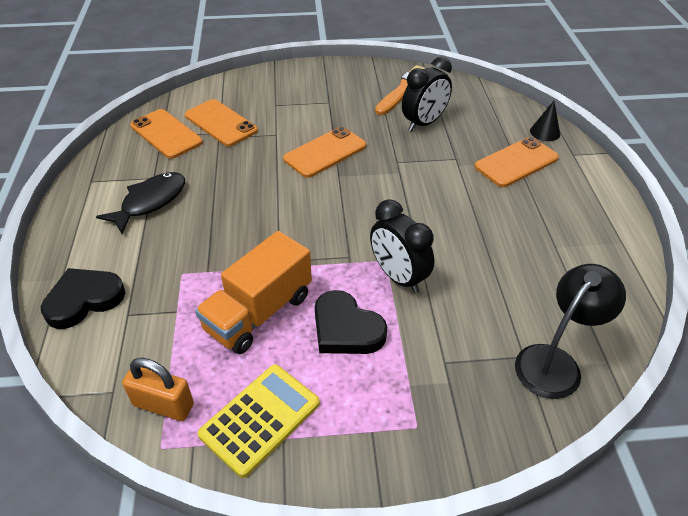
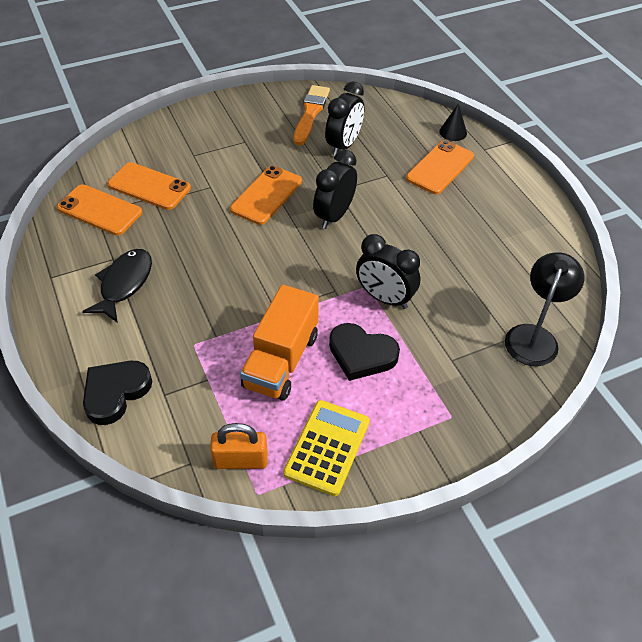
camera: 20 degrees left, 5 degrees up
none -> black clock [313,150,357,229]

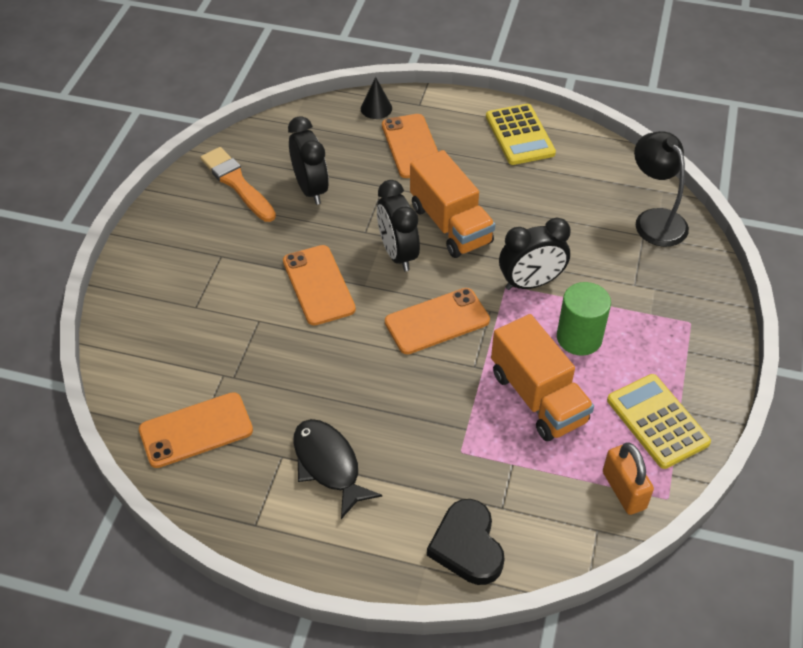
camera: 50 degrees left, 0 degrees up
orange phone [108,162,191,210] -> orange phone moved to [385,288,490,354]
orange padlock [210,423,268,469] -> orange padlock turned 60 degrees counterclockwise [603,443,654,515]
black heart [329,323,400,381] -> green cylinder [557,282,611,356]
none -> orange truck [410,150,495,258]
none -> yellow calculator [486,104,556,165]

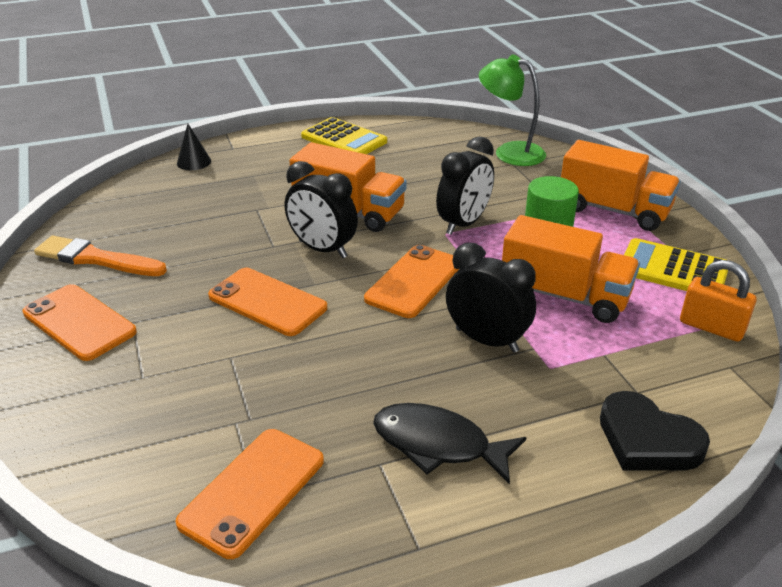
camera: 35 degrees left, 15 degrees down
black clock [288,116,329,205] -> black clock moved to [446,242,536,353]
orange phone [382,114,438,178] -> orange phone moved to [22,284,137,361]
black lamp [634,131,689,247] -> green lamp [479,54,546,166]
none -> orange truck [561,140,681,231]

